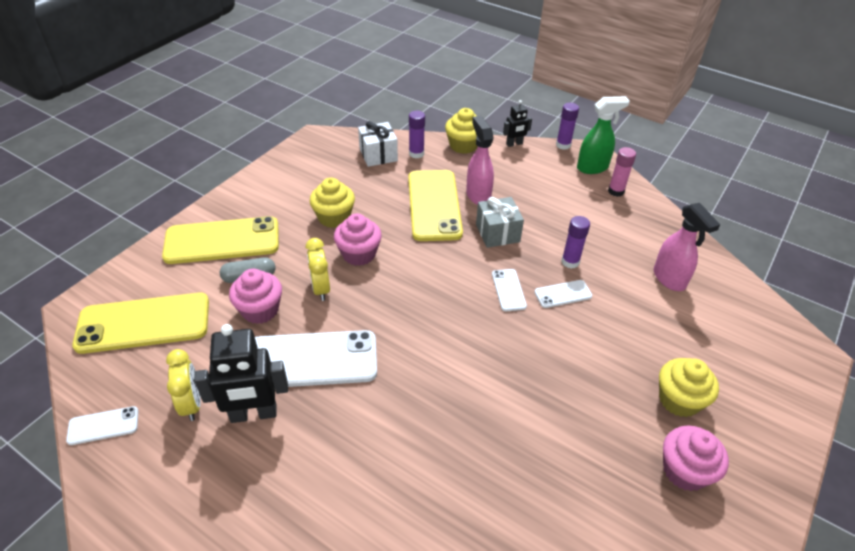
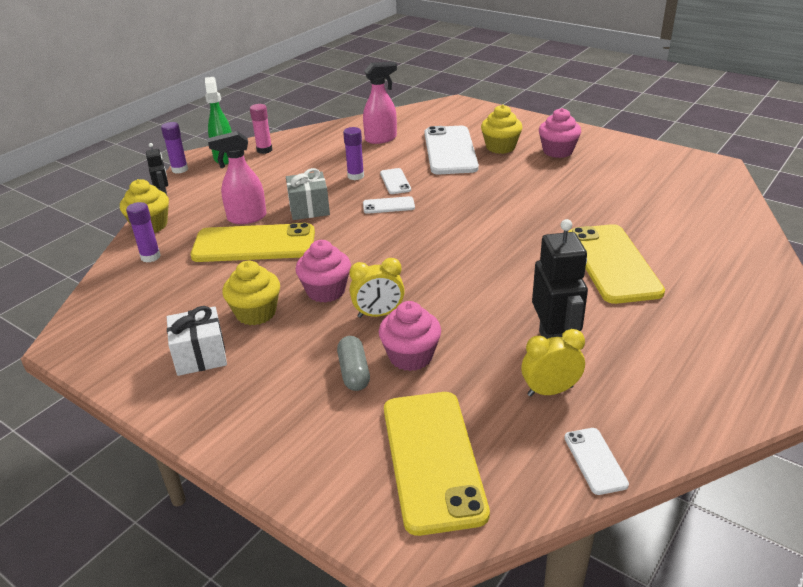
camera: 85 degrees left, 10 degrees down
yellow phone [162,216,279,264] -> yellow phone moved to [568,224,665,304]
white phone [255,330,377,387] -> white phone moved to [425,126,479,174]
white gift [358,121,398,167] -> white gift moved to [167,306,227,376]

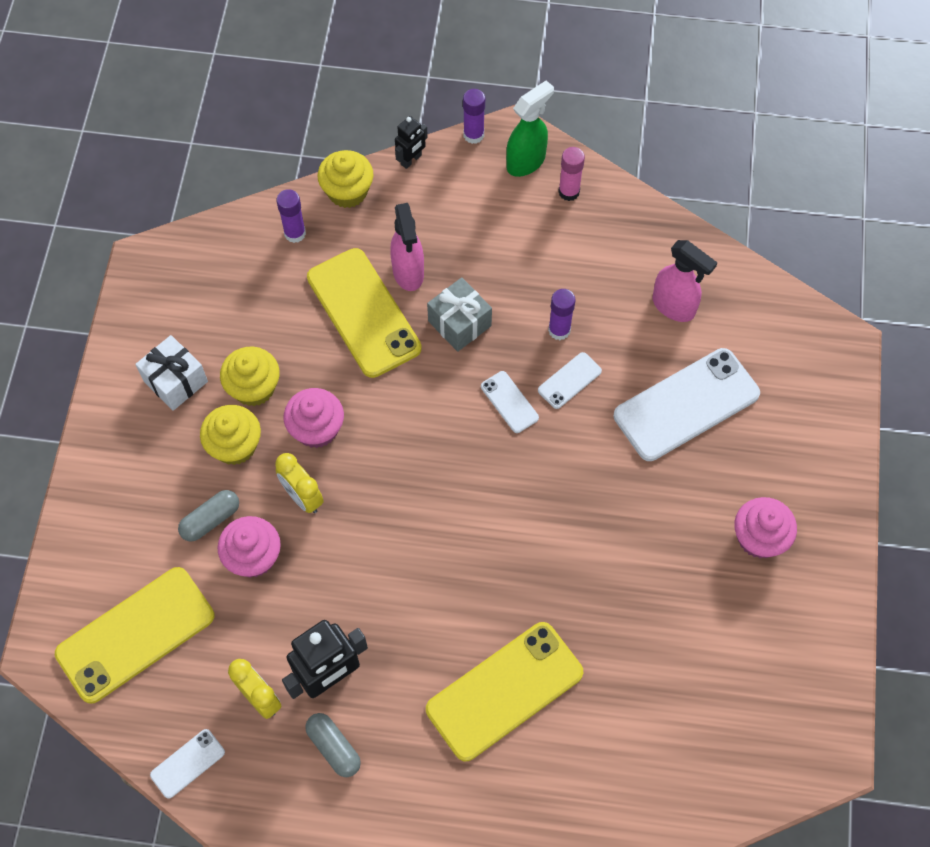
camera: 60 degrees right, 30 degrees up
pink spray bottle [208,131,266,224] -> pink spray bottle turned 150 degrees counterclockwise [390,203,424,291]
yellow cupcake [481,105,523,154] -> yellow cupcake moved to [200,405,261,465]
none -> grey capsule [305,713,361,777]

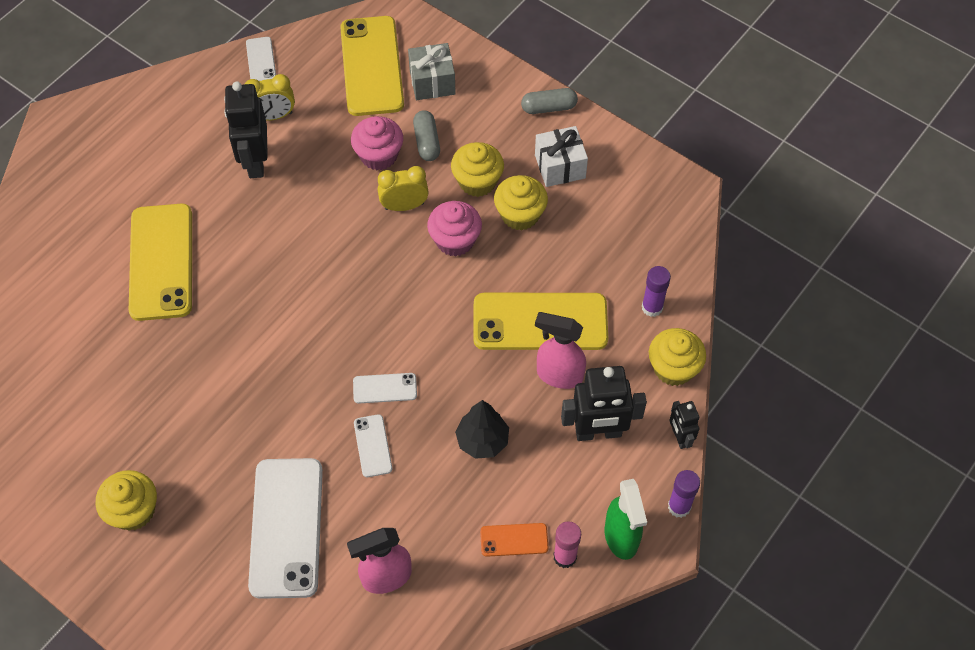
camera: 120 degrees right, 5 degrees down
grey capsule [305,713,361,777] -> grey capsule moved to [521,88,578,114]
grey gift [427,277,492,352] -> grey gift moved to [408,43,456,100]
purple glue stick [548,289,576,340] -> none
pink cupcake [734,497,797,559] -> yellow cupcake [95,470,157,531]
none -> black tree [455,400,509,459]
none -> orange phone [480,523,549,557]
none -> black robot [561,366,647,441]

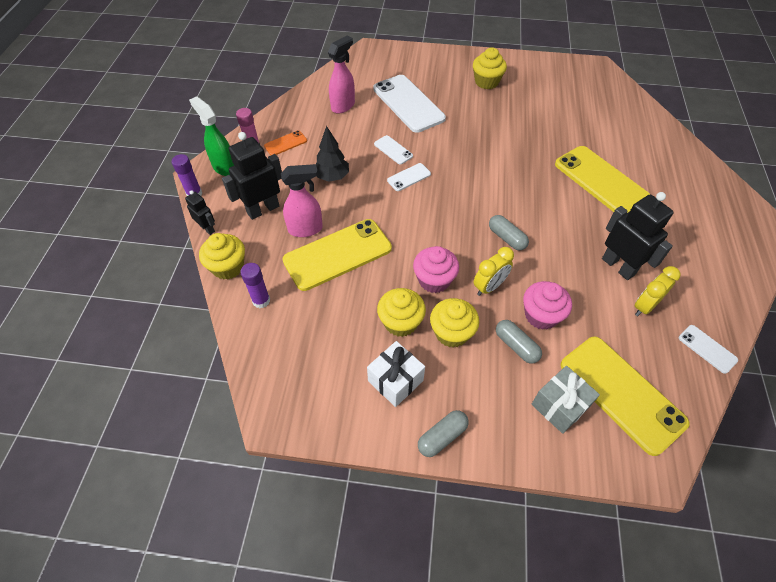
camera: 150 degrees right, 5 degrees down
none -> grey capsule [489,215,529,251]

